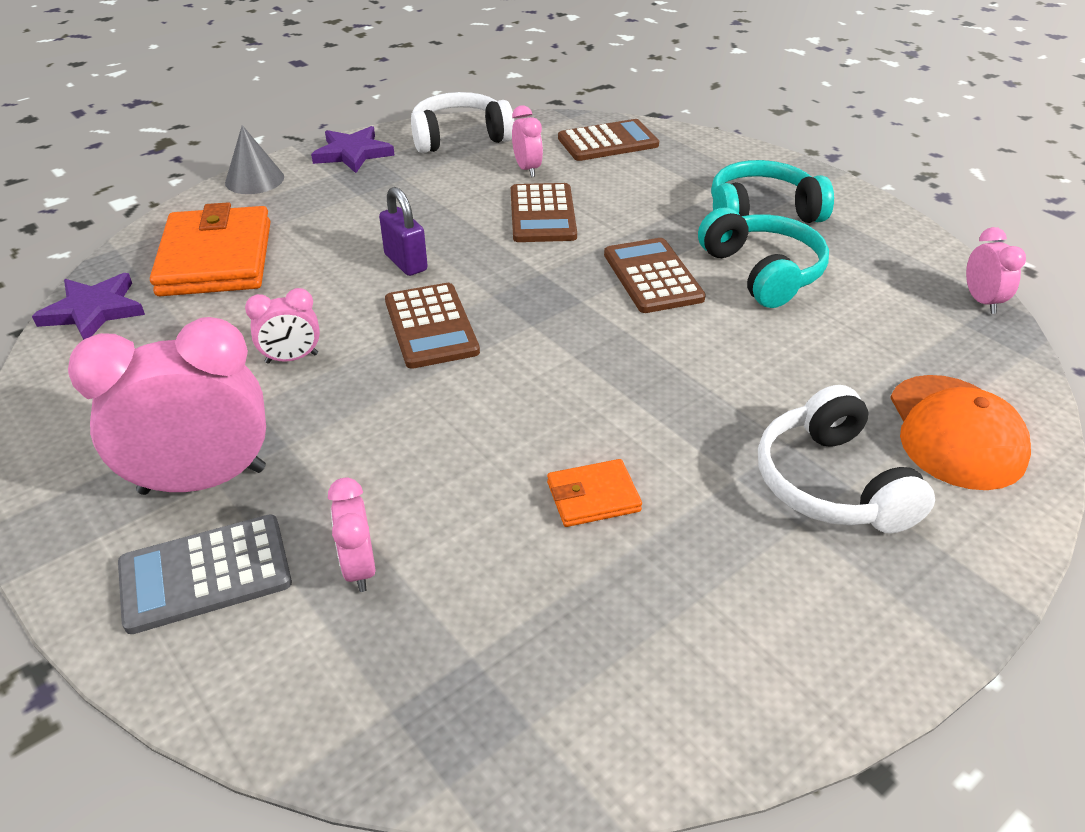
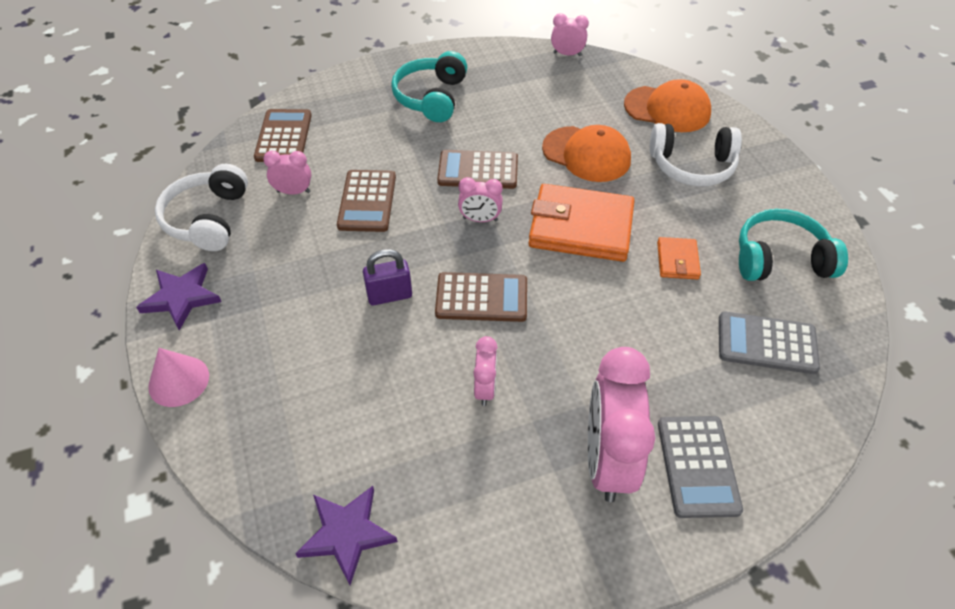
camera: 70 degrees left, 10 degrees up
orange wallet [150,202,270,296] -> orange wallet moved to [528,184,635,262]
grey cone [225,125,284,194] -> pink cone [148,348,209,407]
pink clock [328,477,375,592] -> pink clock moved to [458,177,503,222]
brown calculator [511,183,577,242] -> brown calculator turned 75 degrees clockwise [337,170,396,232]
turquoise headphones [698,207,829,308] -> turquoise headphones moved to [739,209,848,281]
none -> orange cap [542,125,631,182]
none -> grey calculator [719,311,820,374]

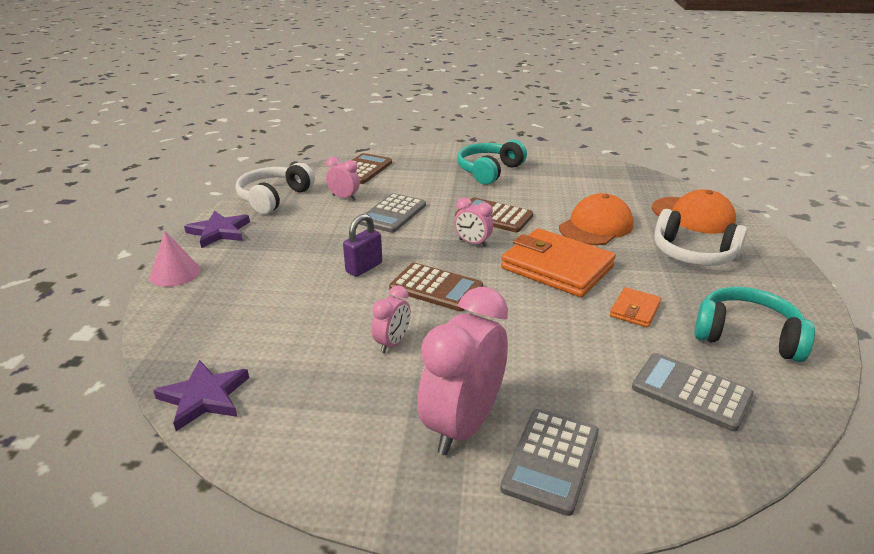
camera: 25 degrees right, 20 degrees down
brown calculator [337,170,396,232] -> grey calculator [359,193,426,233]
purple padlock [363,249,412,305] -> purple padlock turned 60 degrees counterclockwise [343,214,382,277]
orange cap [542,125,631,182] -> orange cap turned 105 degrees counterclockwise [559,193,633,245]
pink clock [551,13,589,56] -> none

